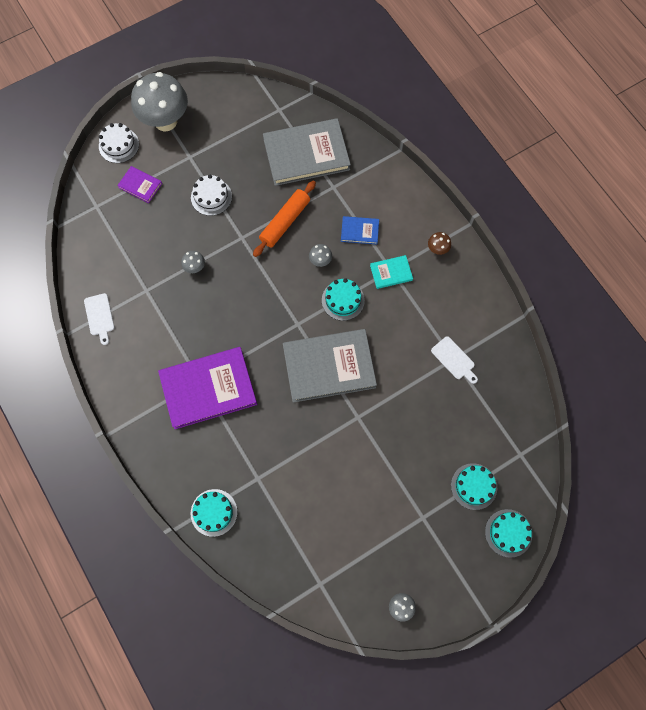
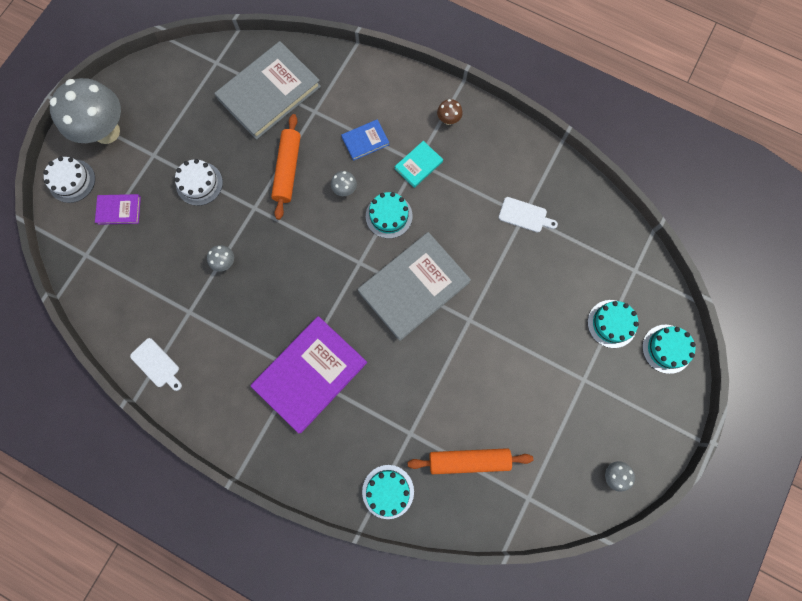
camera: 30 degrees left, 5 degrees up
none -> orange rolling pin [408,448,533,474]

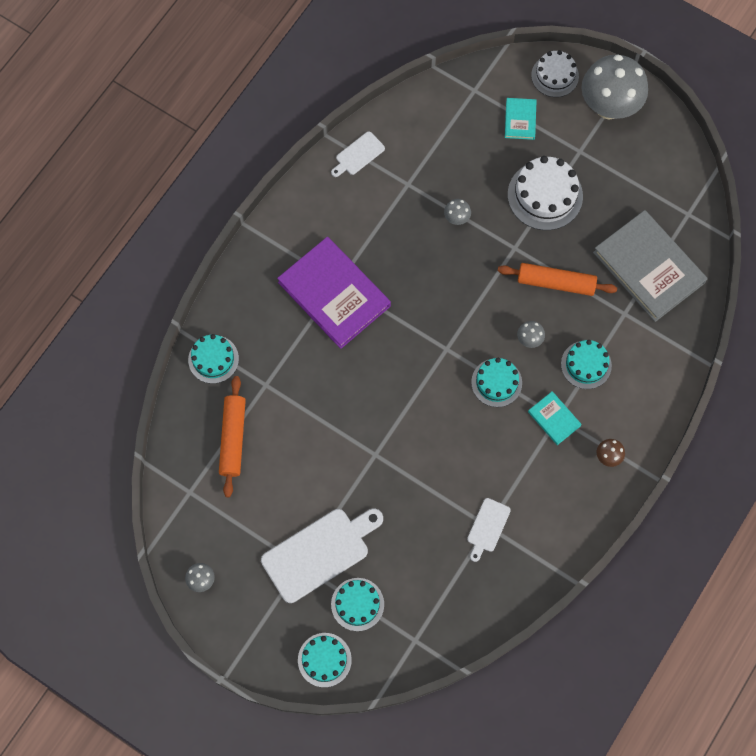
camera: 95 degrees right, 5 degrees down
purple book [95,194,141,225] -> turquoise book [505,98,537,140]
white cake [175,159,223,206] -> white cake [508,156,583,230], size x1.54
blue book [341,119,389,161] -> turquoise cake [561,340,612,389]
grey book [358,232,471,341] -> none
none -> white cutting board [261,508,383,603]

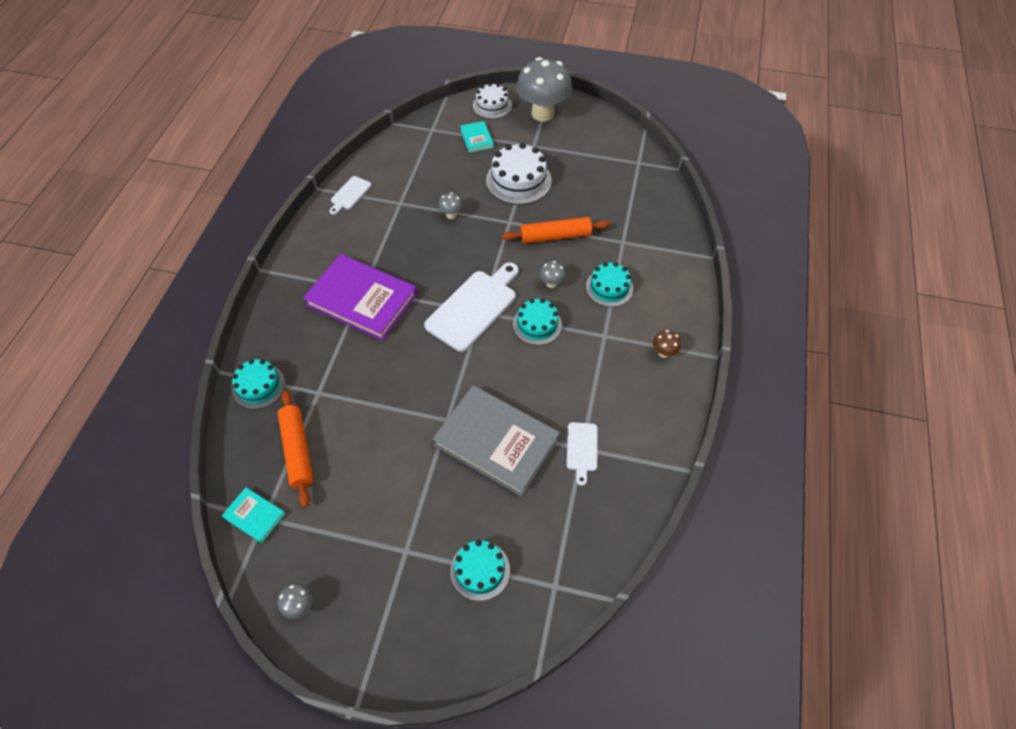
camera: 20 degrees left, 15 degrees down
white cutting board [261,508,383,603] -> white cutting board moved to [424,262,519,352]
turquoise cake [298,633,352,687] -> none
turquoise book [528,391,582,445] -> turquoise book moved to [222,487,285,543]
grey book [593,210,708,322] -> grey book moved to [432,385,560,496]

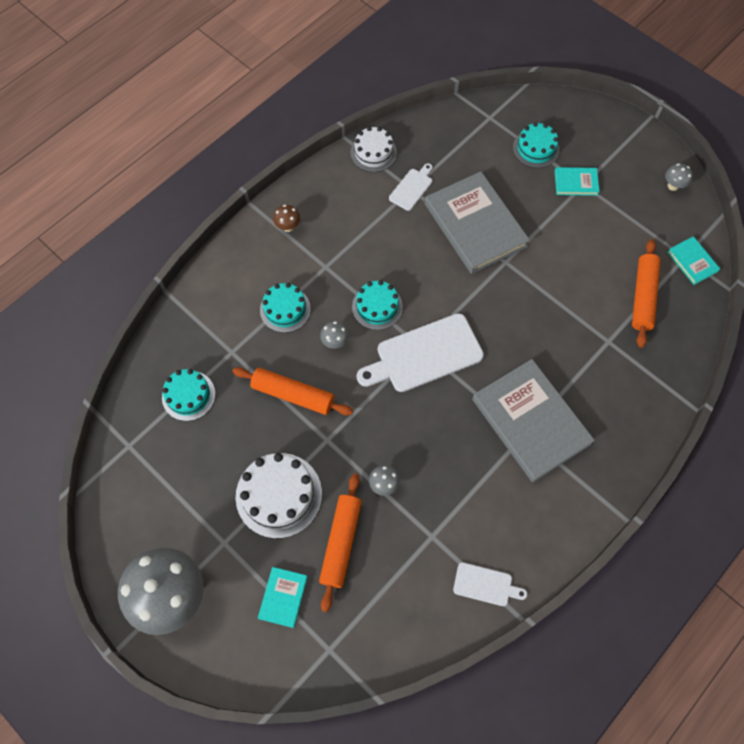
camera: 150 degrees left, 10 degrees up
turquoise cake [232,359,285,409] -> turquoise cake moved to [162,369,215,421]
purple book [303,254,417,341] -> grey book [472,359,595,482]
white cutting board [330,176,372,215] -> white cutting board turned 45 degrees clockwise [453,562,527,606]
white cake [473,83,512,119] -> white cake moved to [351,126,397,172]
none -> orange rolling pin [319,474,362,612]
none -> turquoise book [555,167,600,196]

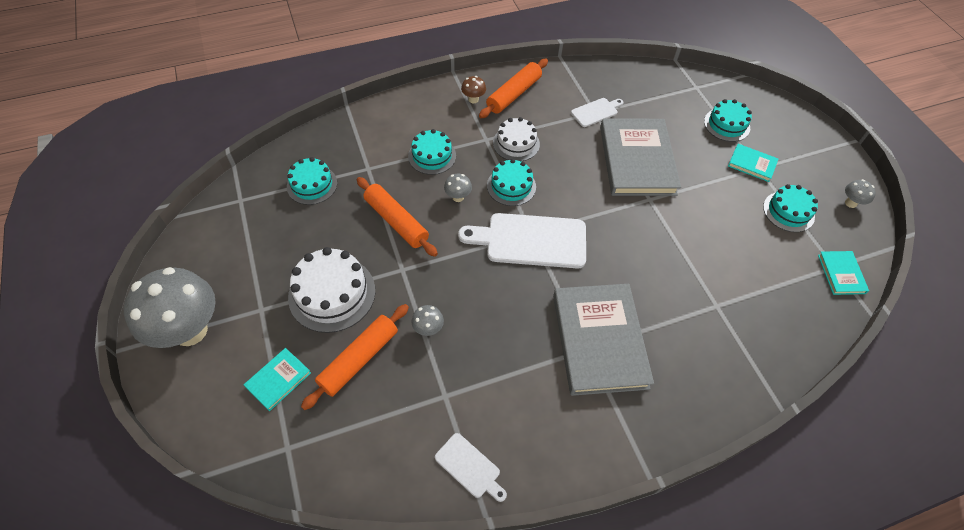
camera: 25 degrees right, 10 degrees down
white cake [351,126,397,172] -> white cake moved to [493,117,540,161]
orange rolling pin [632,239,661,348] -> orange rolling pin moved to [479,59,548,118]
none -> turquoise cake [763,184,818,232]

